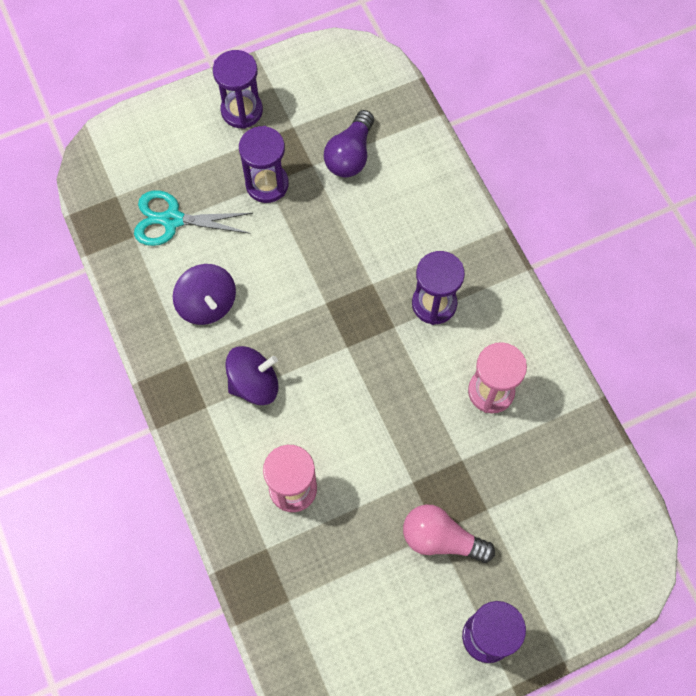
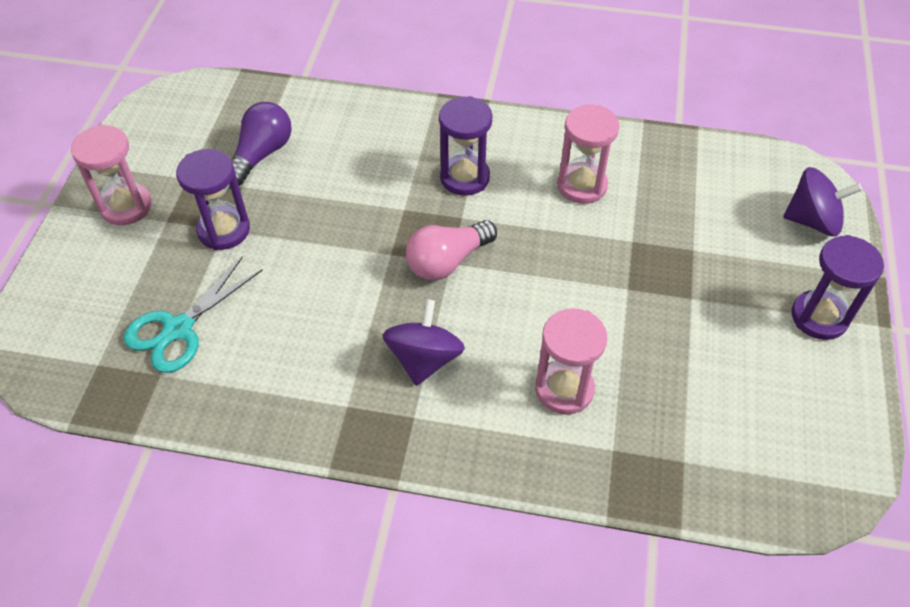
camera: 55 degrees left, 15 degrees down
purple spinning top [173,264,236,325] -> purple spinning top moved to [783,167,862,236]
purple hourglass [213,50,263,129] -> pink hourglass [71,125,152,225]
purple light bulb [324,110,374,178] -> purple light bulb turned 120 degrees counterclockwise [229,102,292,186]
pink light bulb [403,505,495,563] -> pink light bulb moved to [406,220,497,280]

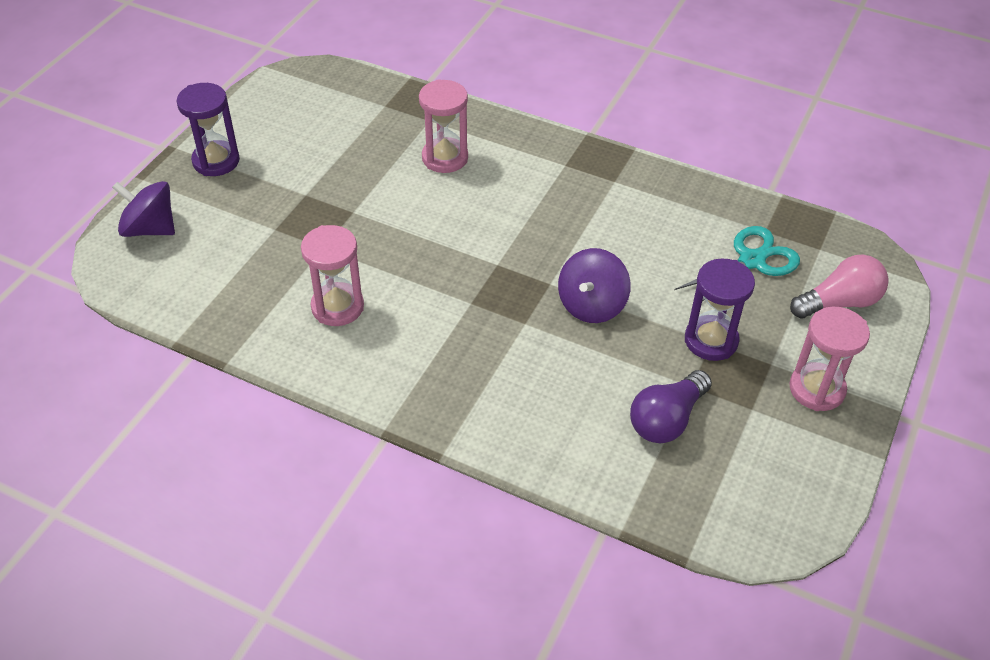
camera: 165 degrees left, 5 degrees down
purple spinning top [383,299,465,386] -> purple spinning top moved to [558,248,631,323]
pink light bulb [406,220,497,280] -> pink light bulb moved to [790,255,889,319]
purple hourglass [439,96,493,196] -> none

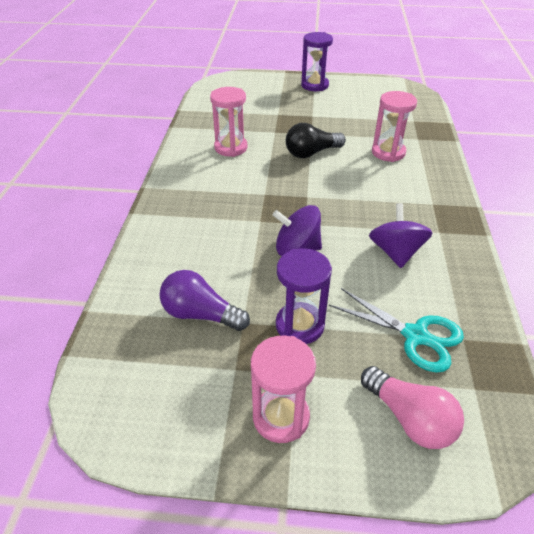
camera: 70 degrees right, 5 degrees down
purple spinning top [112,181,175,237] -> purple spinning top moved to [369,203,432,268]
none -> black light bulb [286,123,346,158]

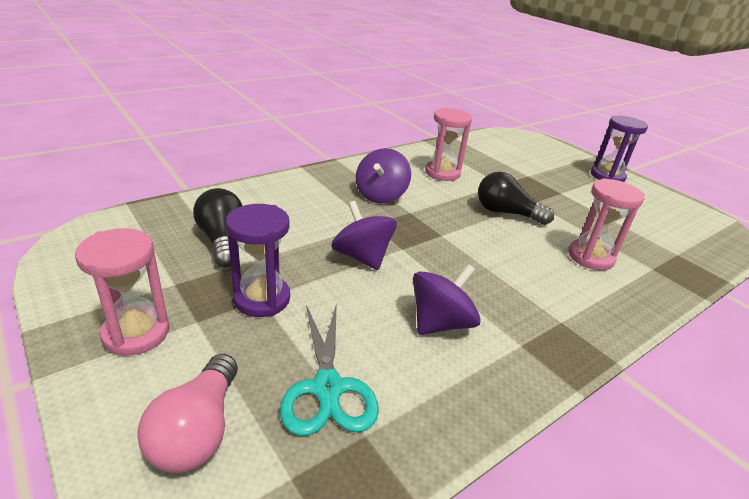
camera: 45 degrees right, 10 degrees down
purple light bulb [160,270,250,331] -> black light bulb [193,188,243,267]
none -> purple spinning top [356,148,411,203]

